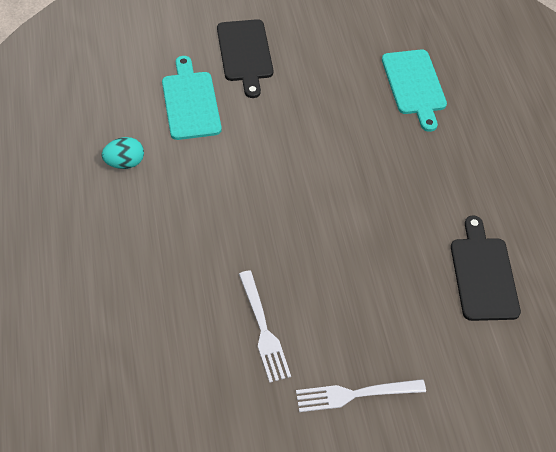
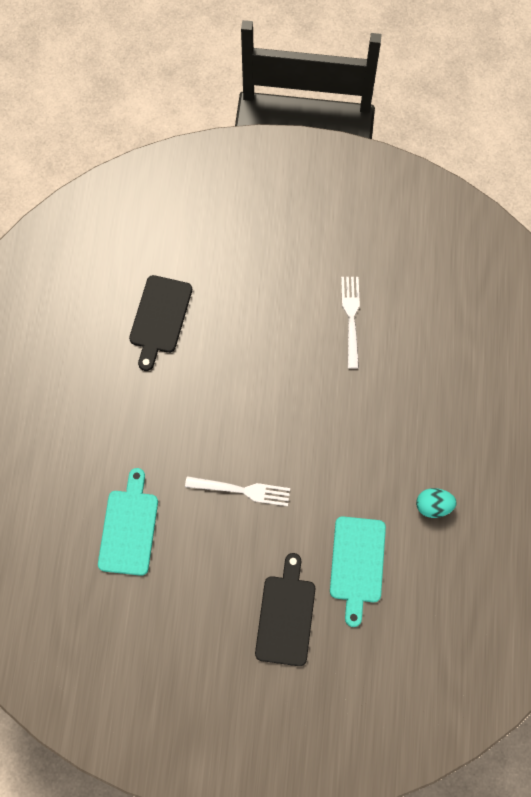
camera: 160 degrees left, 15 degrees up
white fork [296,379,426,412] -> white fork moved to [185,476,290,506]

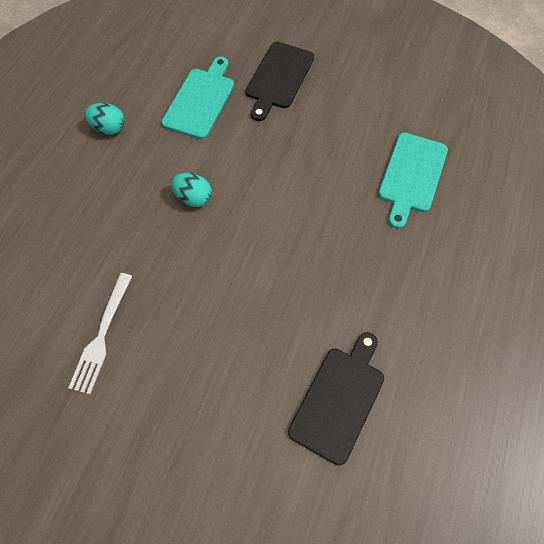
camera: 165 degrees left, 5 degrees down
white fork [185,476,290,506] -> none
none -> turquoise egg [171,173,212,207]

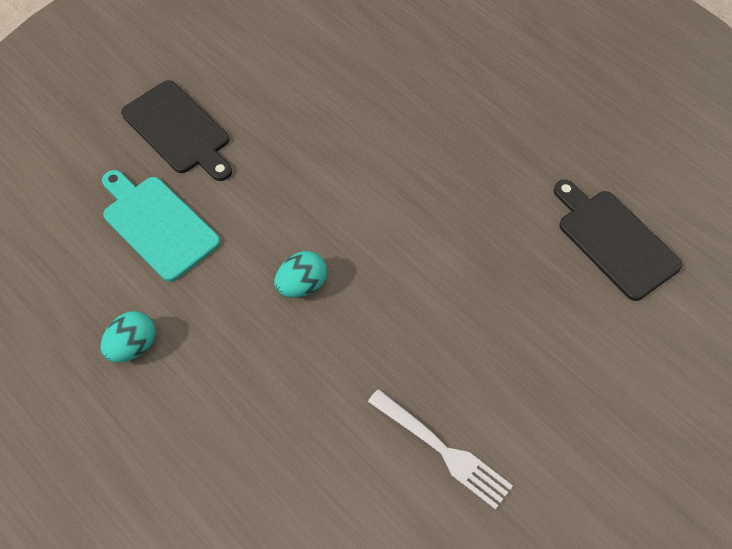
camera: 65 degrees left, 5 degrees down
turquoise cutting board [378,132,448,229] -> none

